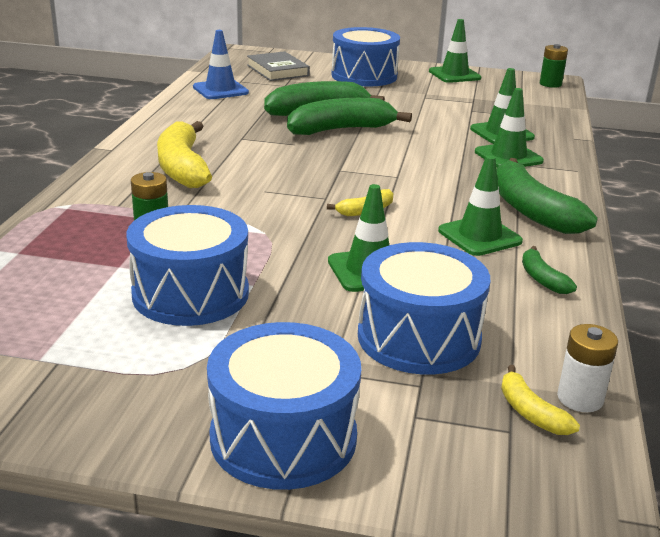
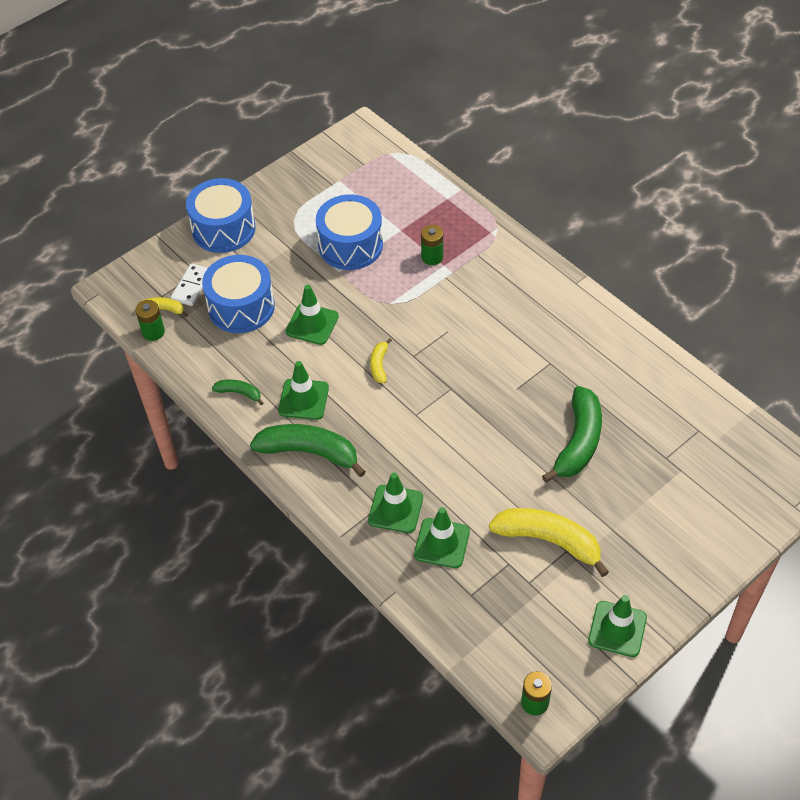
camera: 130 degrees right, 25 degrees up
yellow banana [157,121,212,188] -> yellow banana moved to [489,508,609,577]
blue traffic cone [193,30,249,99] -> none
grey book [247,51,310,81] -> none
green banana [287,98,412,135] -> none
blue drum [331,27,400,86] -> none
white battery [557,324,618,412] -> green battery [135,300,165,341]
none -> white domino [171,263,208,306]

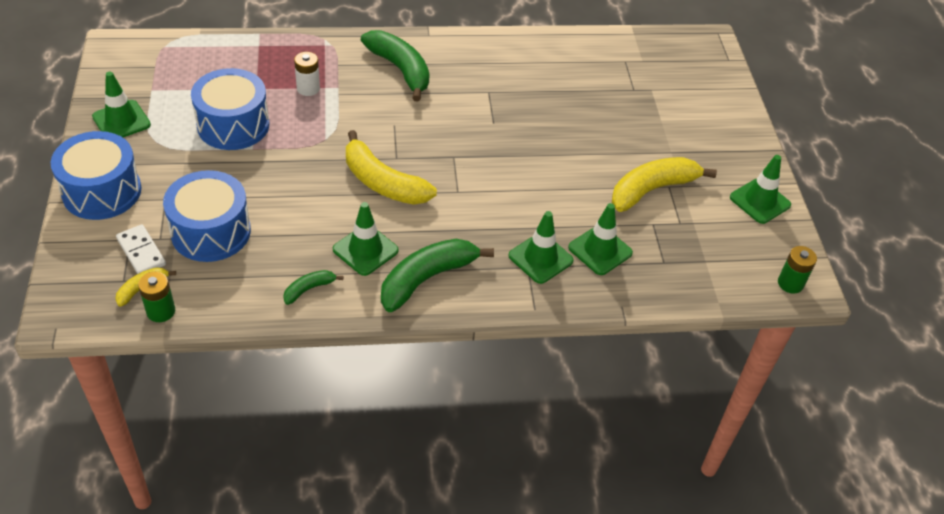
camera: 60 degrees left, 5 degrees down
green traffic cone [286,285,339,345] -> green traffic cone moved to [92,72,151,137]
yellow banana [370,338,392,383] -> yellow banana [346,130,437,205], size x2.07
green battery [421,225,443,265] -> white battery [294,52,320,96]
green banana [542,386,602,483] -> green banana moved to [361,30,429,101]

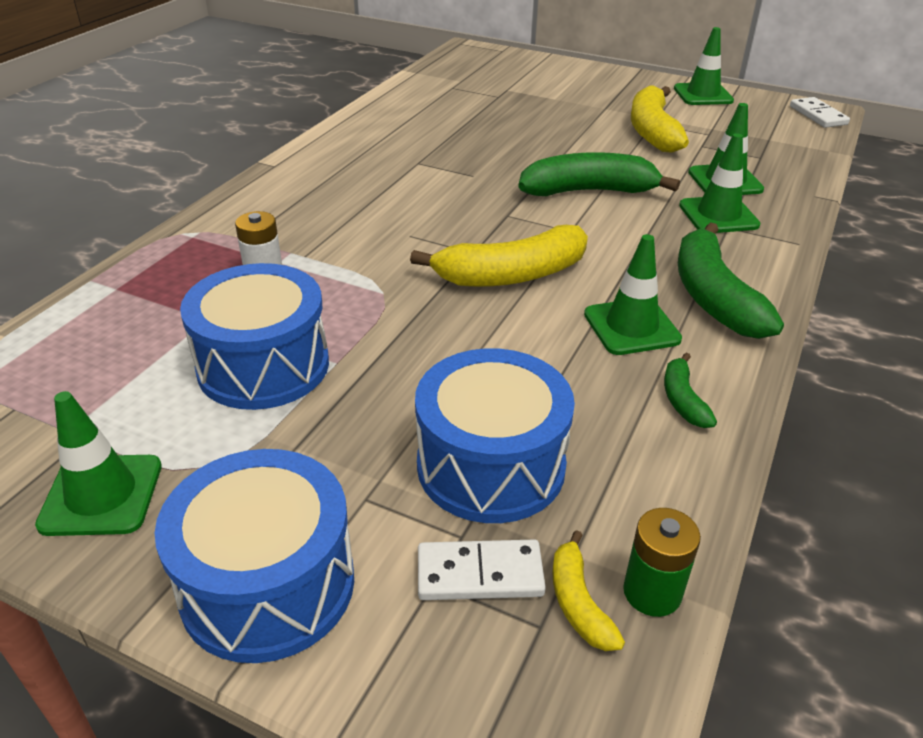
camera: 55 degrees left, 10 degrees down
green banana [361,30,429,101] -> green banana moved to [519,152,680,196]
green battery [778,246,817,294] -> white domino [790,97,850,128]

